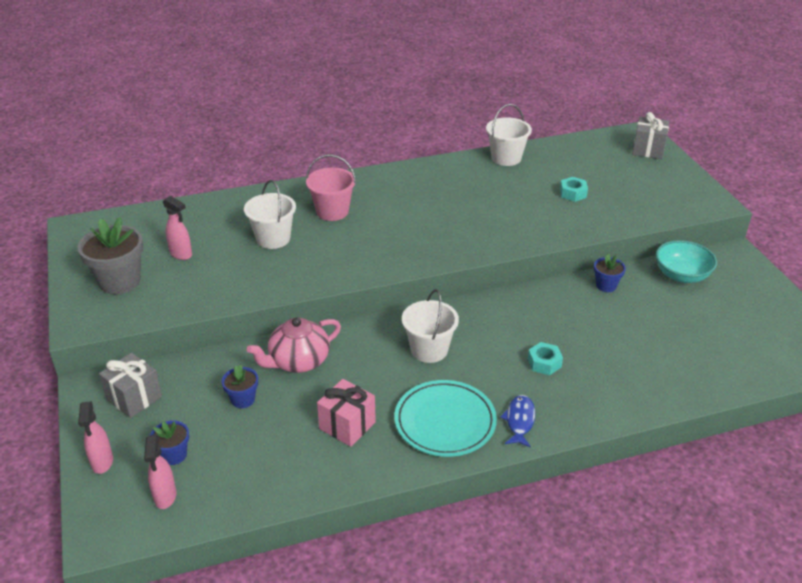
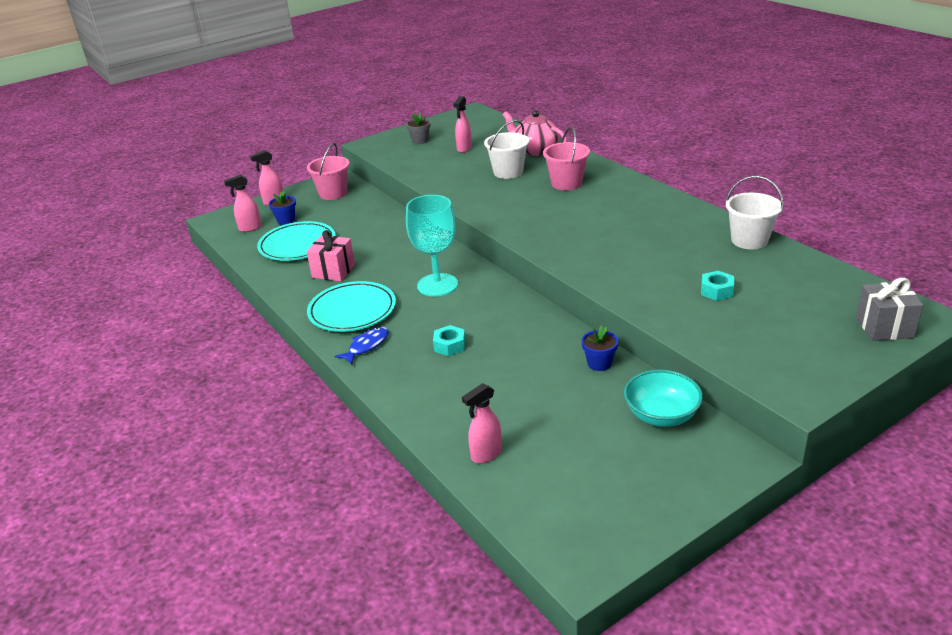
camera: 75 degrees right, 5 degrees down
grey flower pot [78,217,143,294] -> grey flower pot [406,113,431,144], size x0.53
grey gift [99,353,162,418] -> pink bucket [307,143,350,200]
blue flower pot [222,365,258,408] -> none
pink teapot [247,317,341,373] -> pink teapot moved to [503,110,567,156]
white bucket [402,289,459,363] -> turquoise goblet [406,195,458,297]
blue fish [500,395,535,448] -> blue fish turned 45 degrees counterclockwise [335,327,389,365]
none -> turquoise plate [257,221,336,261]
none -> pink spray bottle [462,383,502,463]

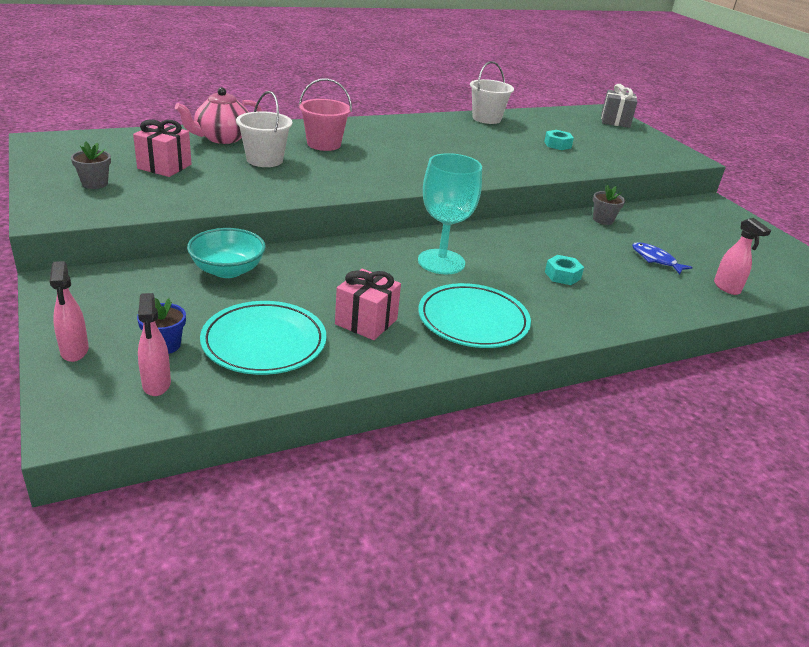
camera: 85 degrees left, 0 degrees up
pink bucket [307,143,350,200] -> none
blue fish [335,327,389,365] -> blue fish moved to [632,242,693,274]
pink spray bottle [453,96,472,153] -> pink gift [133,119,191,177]
blue flower pot [582,326,618,371] -> grey flower pot [593,185,625,225]
turquoise bowl [624,370,703,427] -> turquoise bowl moved to [187,228,266,278]

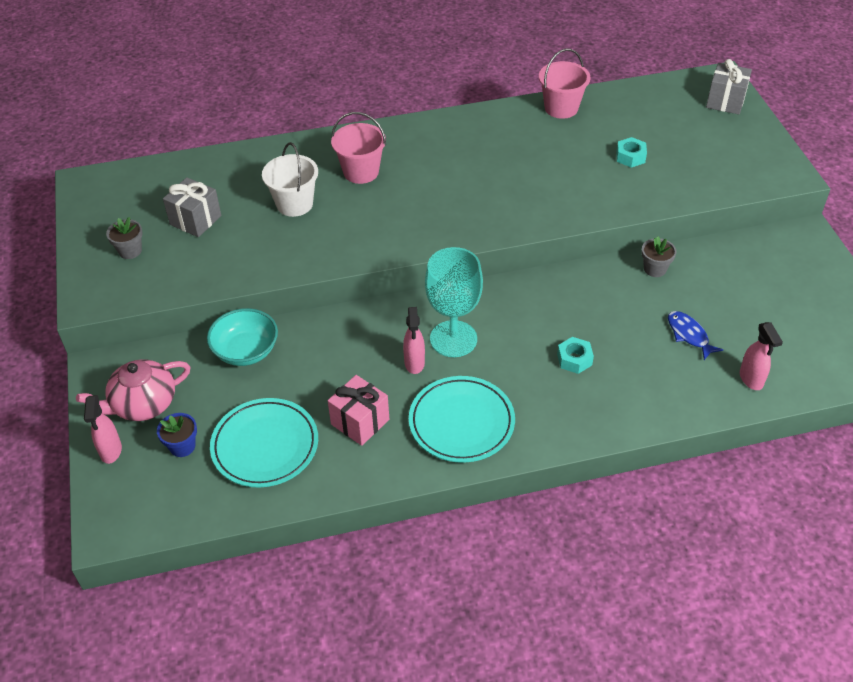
camera: 15 degrees right, 15 degrees up
pink gift [133,119,191,177] -> grey gift [163,177,221,237]
pink spray bottle [138,293,171,396] -> pink spray bottle moved to [403,307,425,374]
pink teapot [175,87,262,144] -> pink teapot moved to [76,359,190,421]
white bucket [470,61,514,124] -> pink bucket [539,48,591,119]

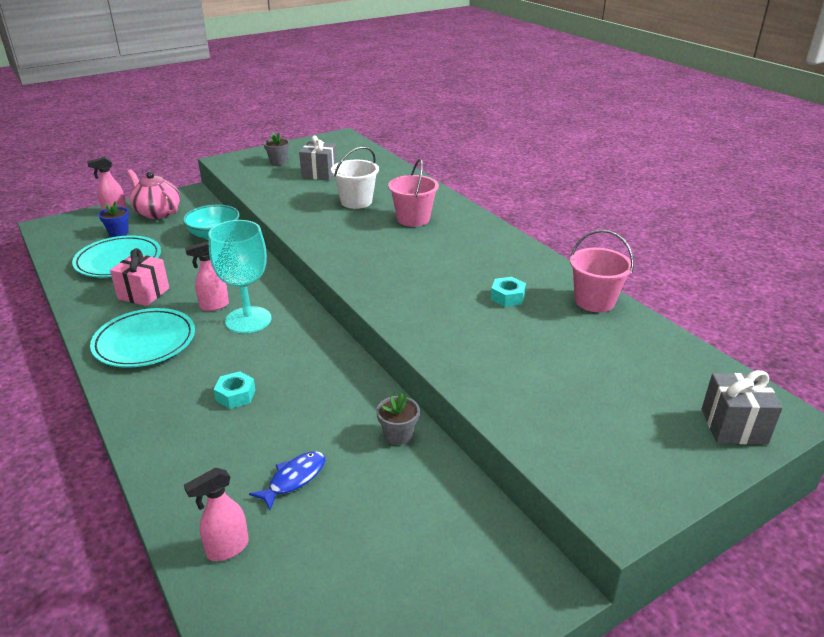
camera: 70 degrees right, 15 degrees down
turquoise nut [616,137,647,168] -> turquoise nut moved to [491,277,526,307]

